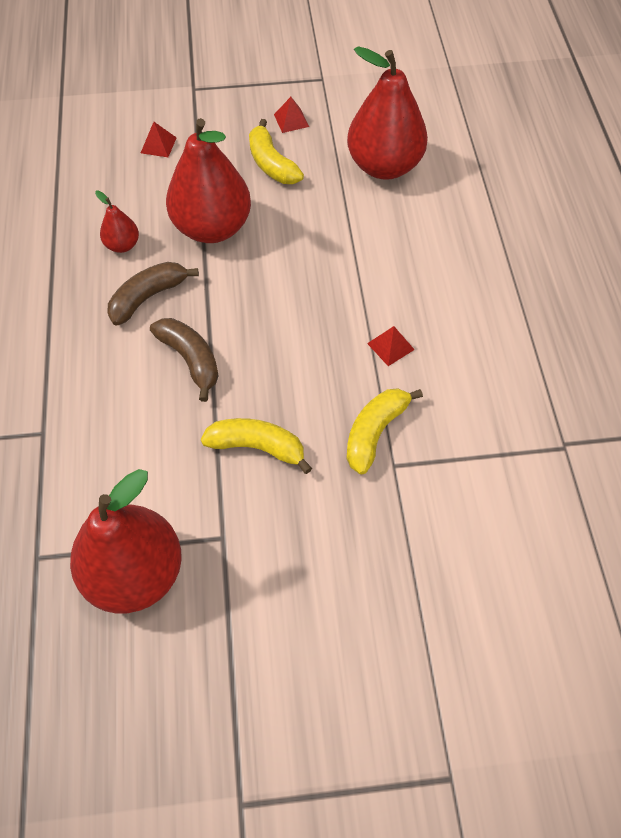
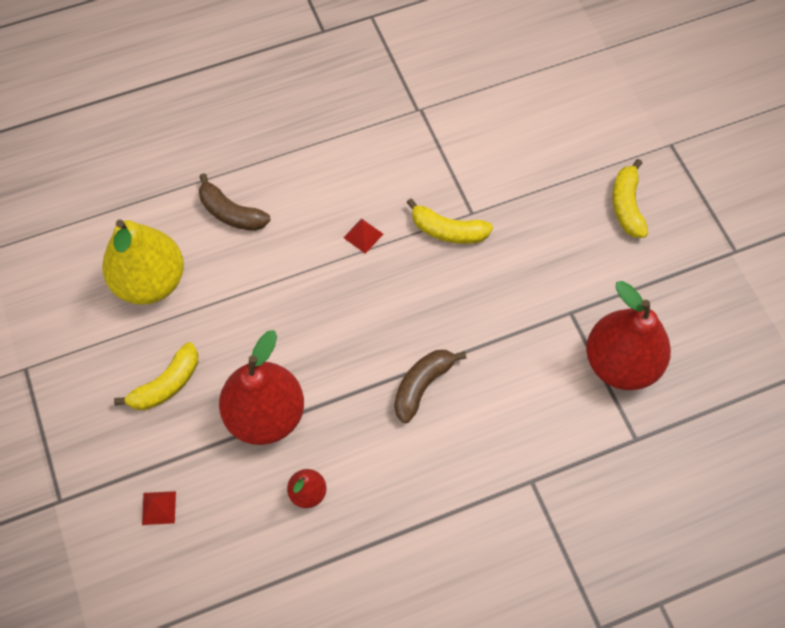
camera: 105 degrees left, 5 degrees up
brown banana [107,262,199,325] -> brown banana moved to [199,173,271,231]
yellow banana [201,418,312,474] -> yellow banana moved to [612,159,648,238]
red pyramid [274,97,309,133] -> none
red pear [347,46,428,180] -> yellow pear [102,220,184,305]

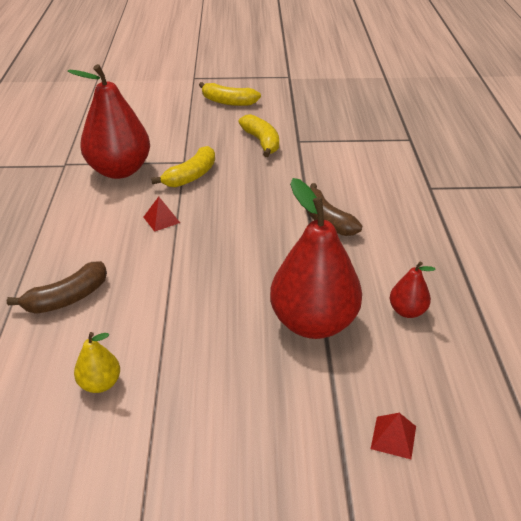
camera: 70 degrees left, 25 degrees down
yellow pear [102,220,184,305] -> yellow pear [74,332,120,393], size x0.46
yellow banana [114,342,198,410] -> yellow banana moved to [238,114,279,157]
red pear [586,281,671,390] -> red pear moved to [67,64,150,179]

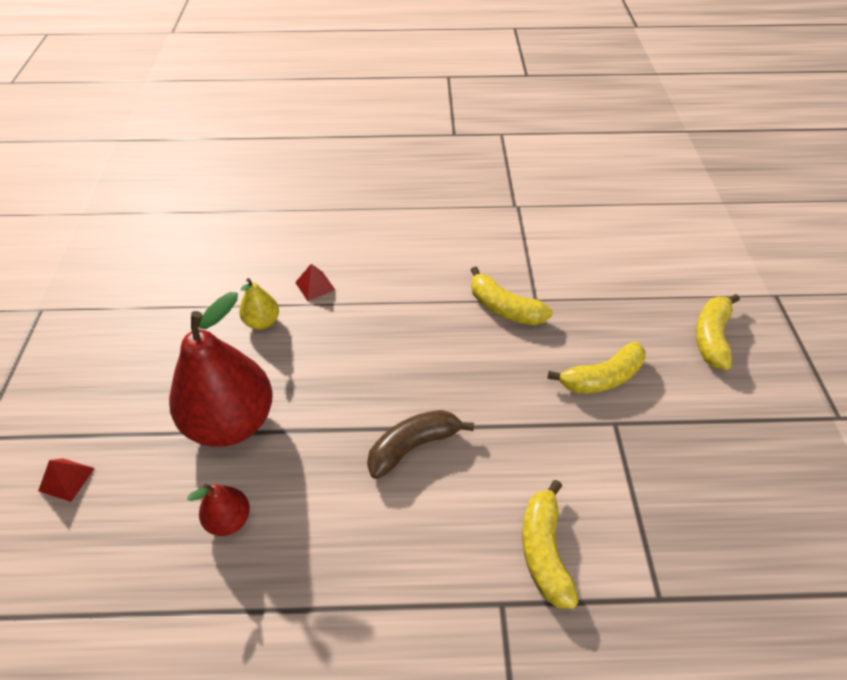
camera: 90 degrees right, 10 degrees up
brown banana [7,261,107,314] -> none
red pear [67,64,150,179] -> none
yellow pear [74,332,120,393] -> yellow pear moved to [239,278,279,330]
red pyramid [144,197,180,232] -> red pyramid moved to [295,264,335,301]
none -> yellow banana [522,480,579,609]

